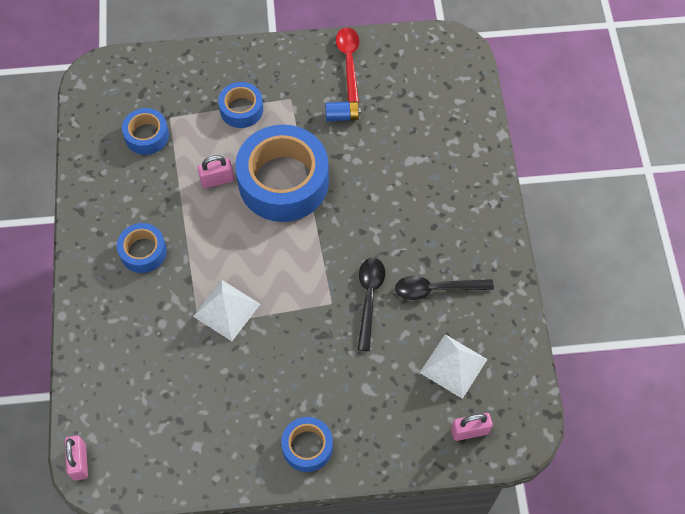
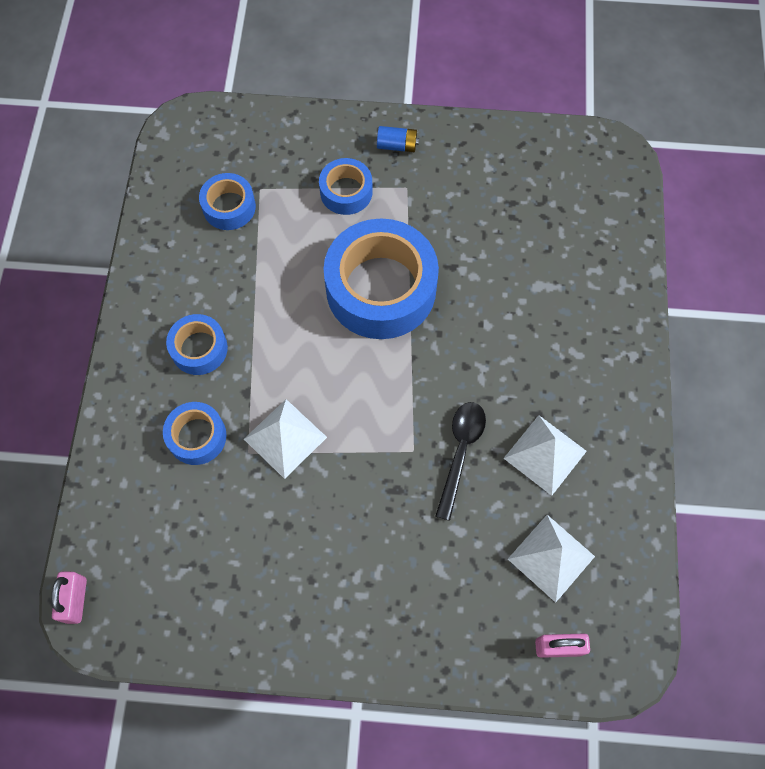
camera: 10 degrees right, 5 degrees up
pink padlock [197,155,234,188] -> none
blue tape [281,417,333,472] -> blue tape moved to [163,402,227,465]
blue battery [325,101,361,121] -> blue battery moved to [377,126,419,152]
red spoon [336,27,359,103] -> none
black spoon [395,276,494,300] -> white pyramid [503,415,587,496]

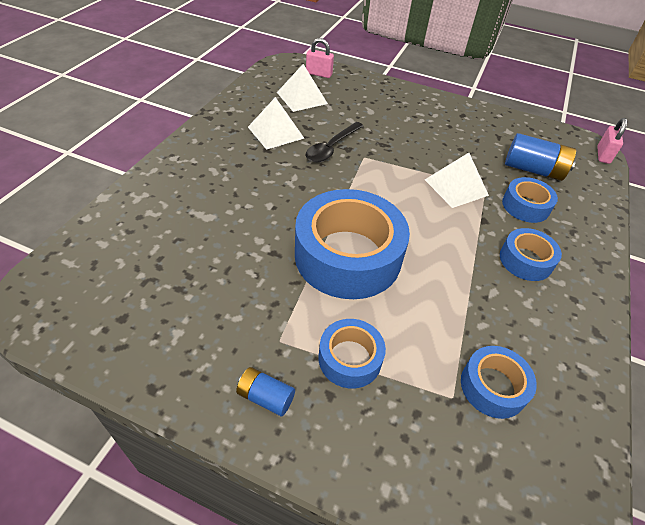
camera: 165 degrees left, 20 degrees down
none -> blue battery [505,133,576,181]

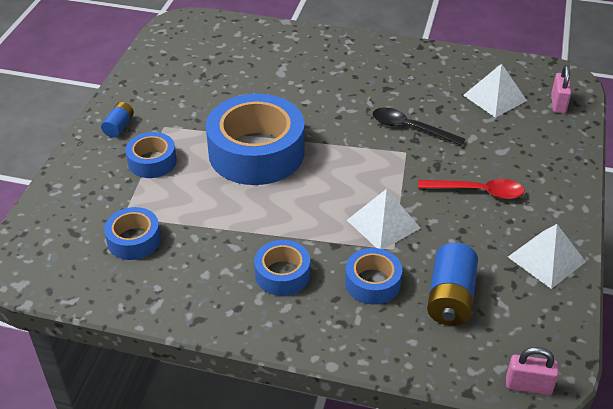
camera: 85 degrees right, 5 degrees down
white pyramid [248,97,304,150] -> white pyramid moved to [508,224,586,289]
none -> red spoon [418,179,525,199]

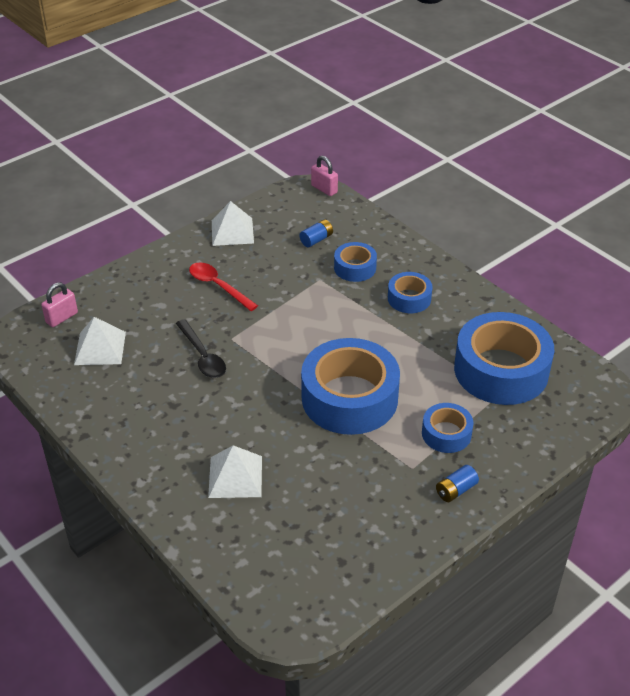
camera: 145 degrees left, 0 degrees up
blue tape [104,207,161,260] -> blue tape [454,312,554,405], size x2.01
white pyramid [347,189,420,249] -> white pyramid moved to [208,445,262,498]
blue battery [427,243,478,326] -> blue battery [300,219,333,247], size x0.57

